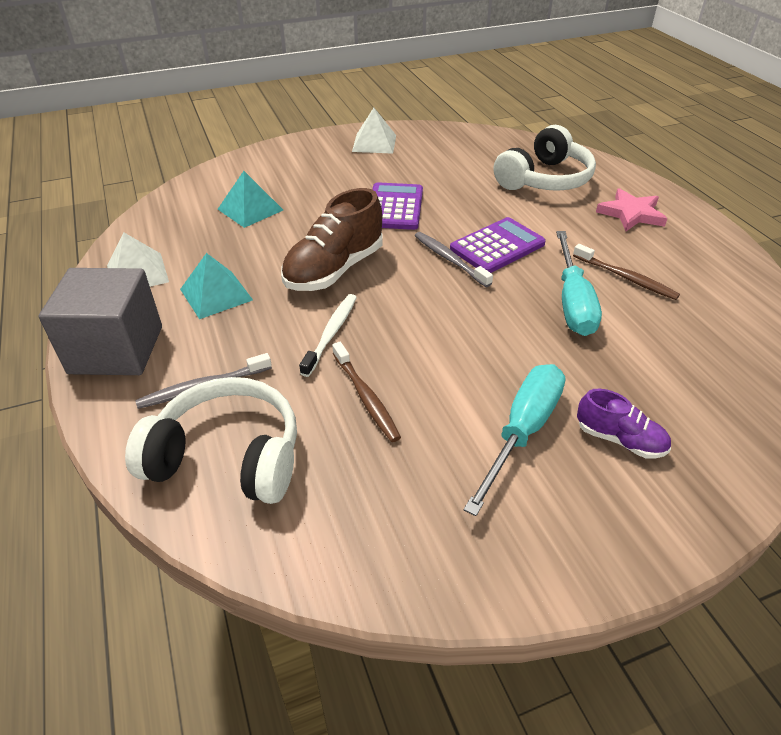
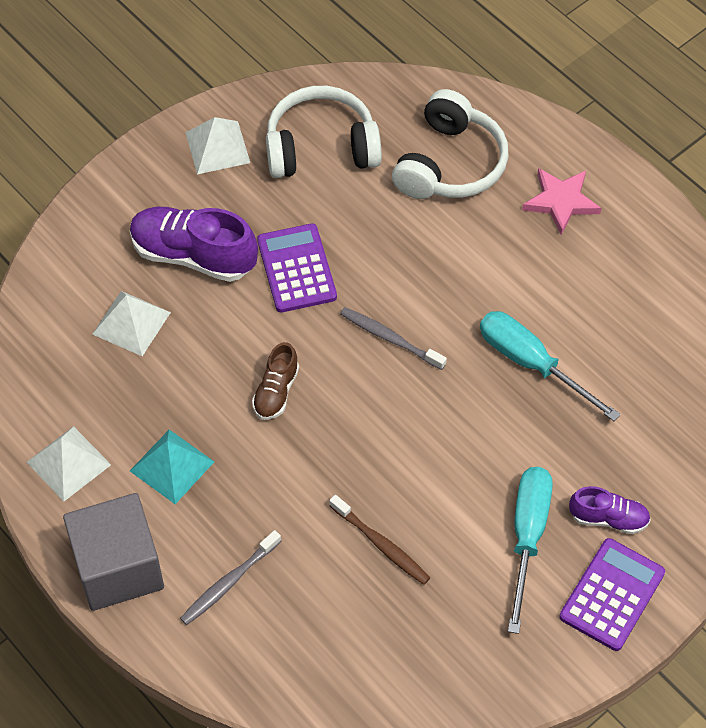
camera: 20 degrees left, 15 degrees up
white headphones [125,377,297,504] -> white headphones moved to [266,86,382,178]
turquoise pyramid [218,171,283,228] -> white pyramid [92,291,171,356]
brown shoe [281,188,383,291] -> brown shoe [252,342,299,420], size x0.55
white toothbrush [299,294,357,377] -> none
purple calculator [450,217,546,273] -> purple calculator moved to [559,538,665,651]
turquoise screwdriver [556,231,602,336] -> turquoise screwdriver turned 150 degrees clockwise [480,311,621,421]
brown toothbrush [573,244,680,300] -> none
none -> purple shoe [130,207,258,282]

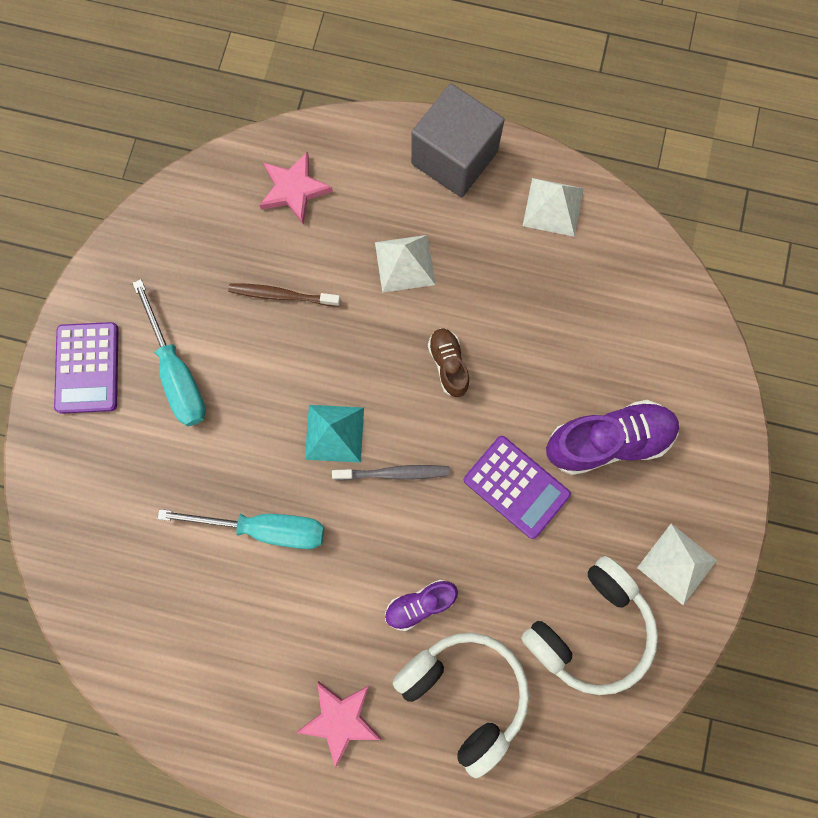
camera: 145 degrees right, 20 degrees up
white pyramid [92,291,171,356] -> white pyramid moved to [375,235,436,293]
turquoise pyramid [130,430,214,504] -> turquoise pyramid moved to [305,405,364,463]
grey toothbrush [180,530,281,625] -> none
white headphones [392,89,509,199] -> white headphones turned 150 degrees clockwise [392,633,529,778]
purple shoe [569,486,651,534] -> purple shoe moved to [385,580,458,631]
none -> pink star [259,151,333,225]

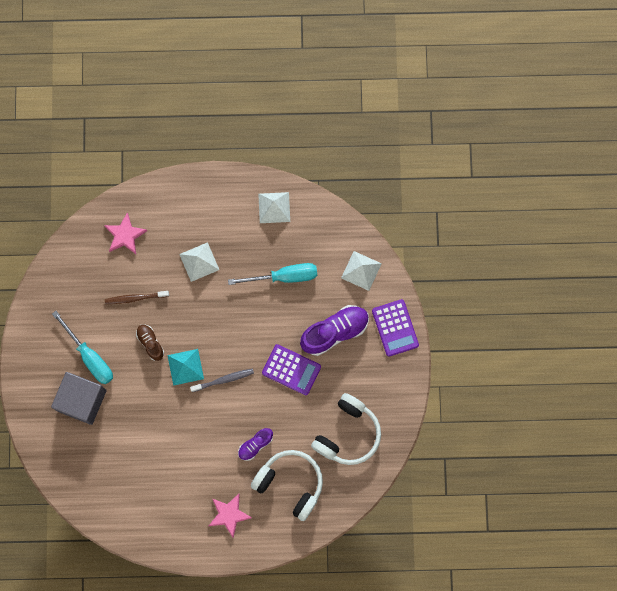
camera: 15 degrees left, 0 degrees up
purple calculator [54,322,118,414] -> purple calculator moved to [372,299,419,357]
turquoise screwdriver [157,509,325,549] -> turquoise screwdriver moved to [228,263,317,285]
grey cube [411,83,505,197] -> grey cube moved to [51,372,107,425]
brown shoe [428,328,470,397] -> brown shoe moved to [136,324,164,361]
white pyramid [637,524,717,605] -> white pyramid moved to [341,251,382,291]

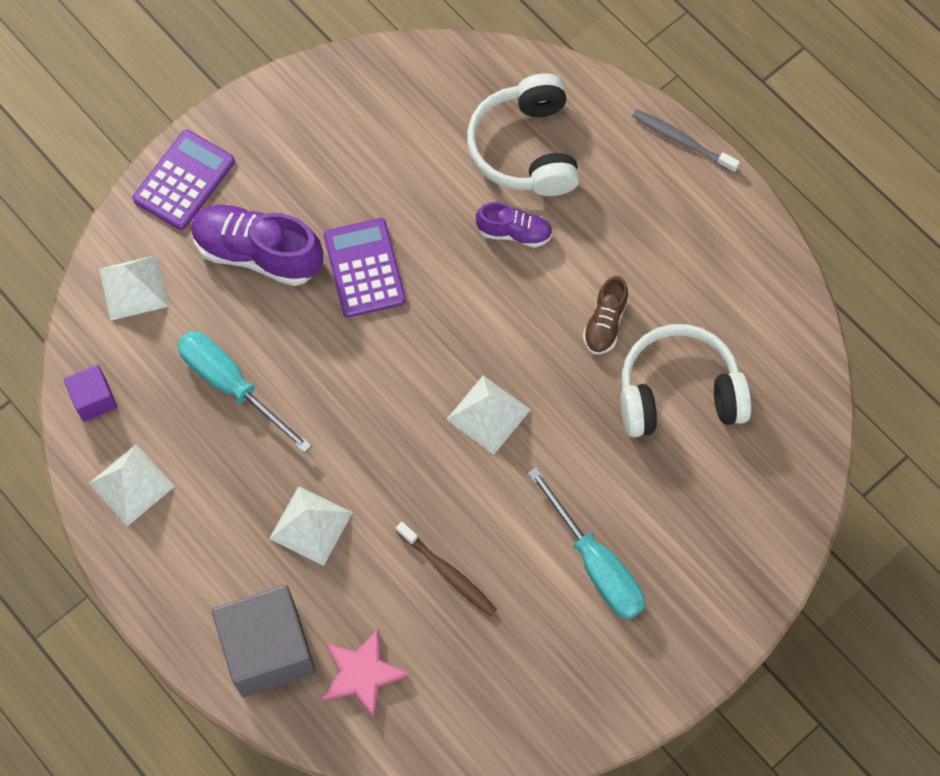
camera: 130 degrees left, 10 degrees down
grey cube [51,372,107,425] -> grey cube moved to [212,585,316,697]
turquoise screwdriver [52,311,113,384] -> turquoise screwdriver turned 135 degrees clockwise [528,467,645,620]
brown shoe [136,324,164,361] -> brown shoe moved to [583,276,628,354]
turquoise pyramid [167,349,204,386] -> white pyramid [446,375,531,454]
grey toothbrush [190,368,254,392] -> grey toothbrush moved to [633,109,740,173]
pink star [209,493,252,538] -> none
white headphones [311,393,381,465] -> white headphones moved to [621,324,751,437]
none -> purple cube [64,364,117,422]

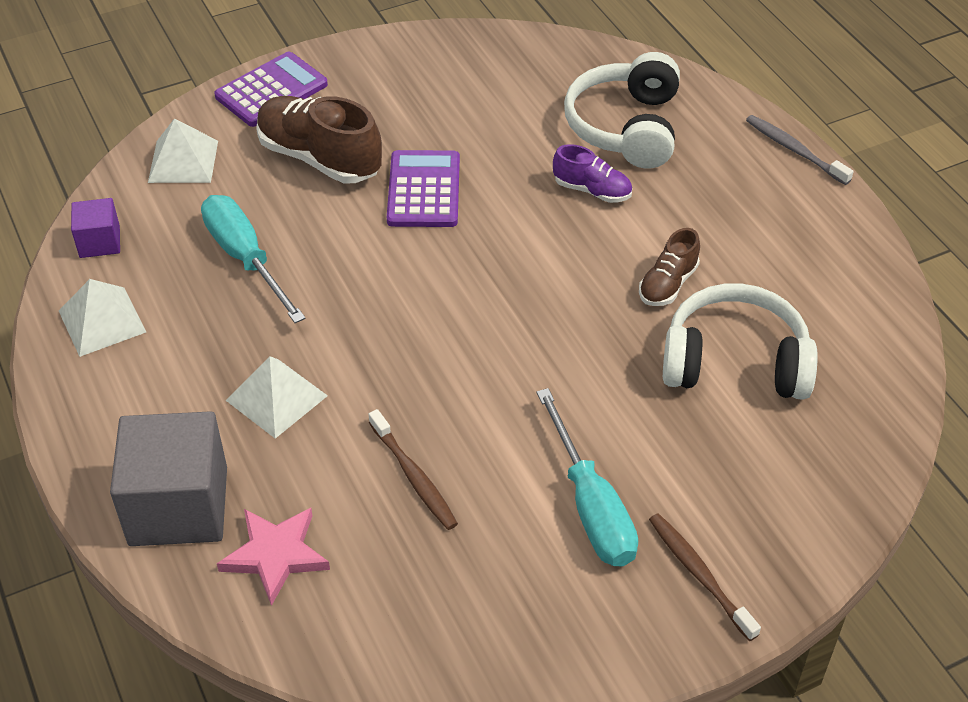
camera: 15 degrees right, 20 degrees down
purple shoe [191,204,323,286] -> brown shoe [256,96,382,184]
white pyramid [446,375,531,454] -> none
none -> brown toothbrush [649,513,761,641]

